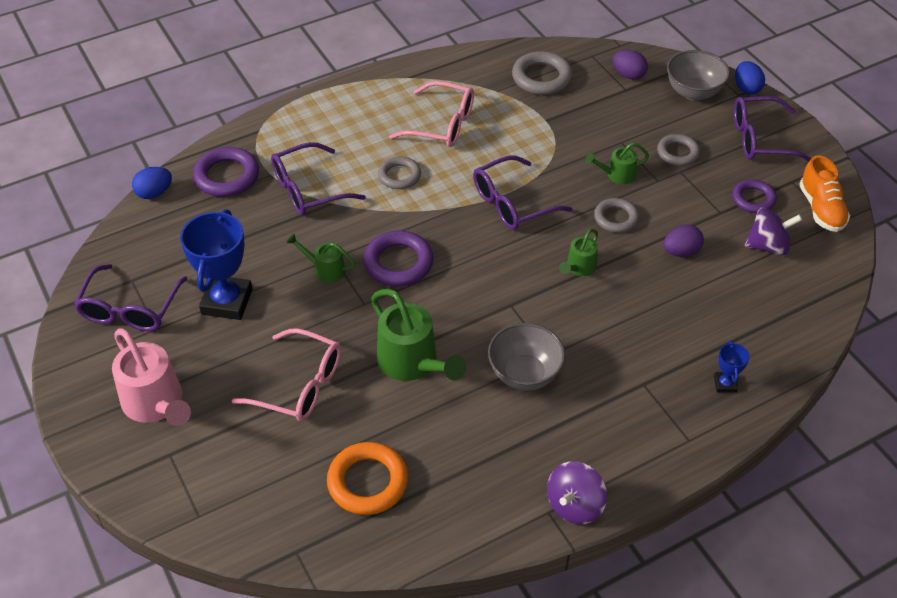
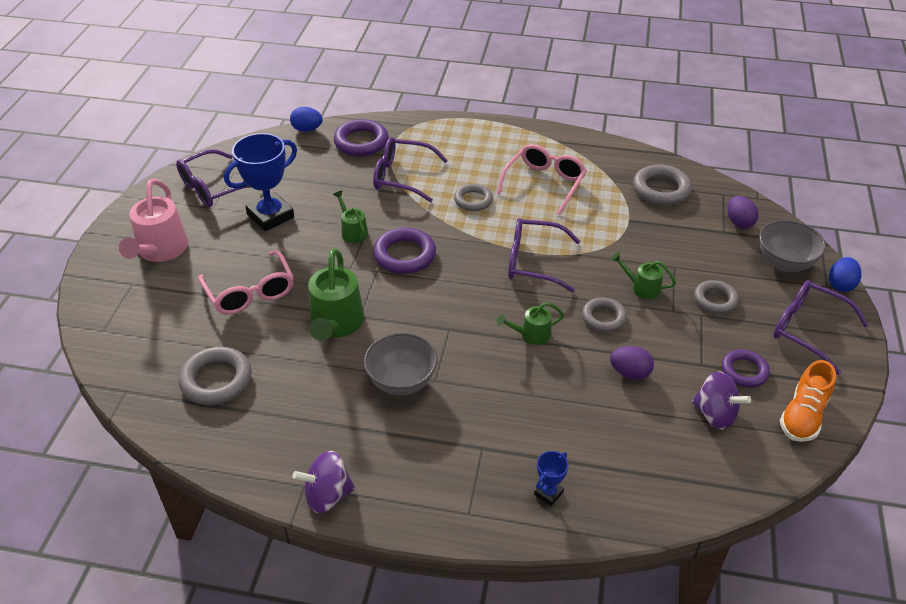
camera: 40 degrees right, 5 degrees down
orange ring [327,442,408,515] -> grey ring [179,347,252,405]
pink glasses [389,81,474,147] -> pink glasses turned 120 degrees counterclockwise [497,144,587,215]

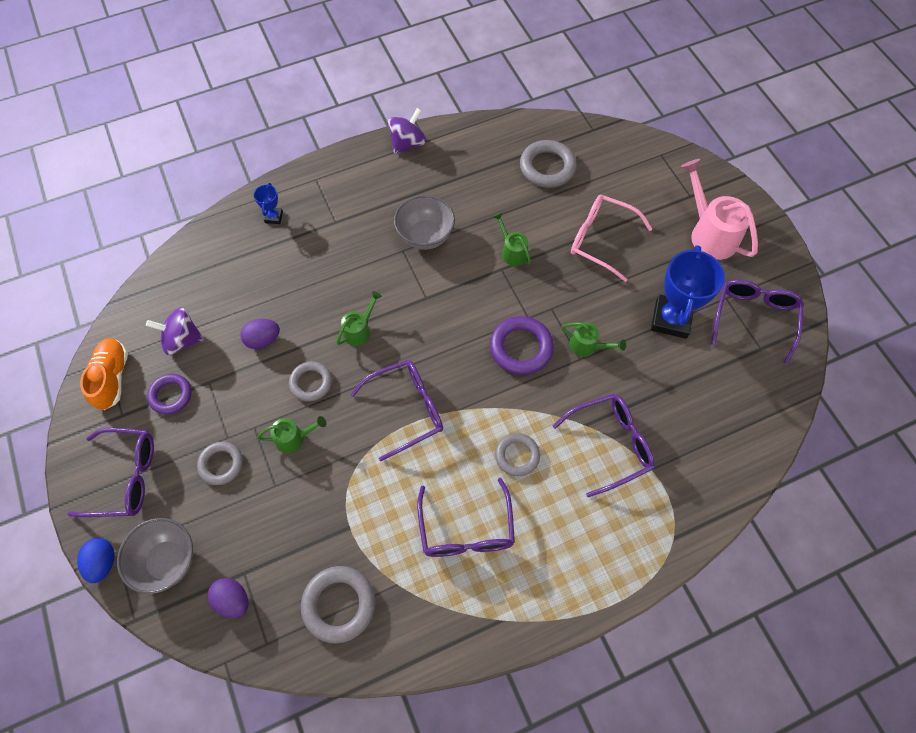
camera: 145 degrees right, 20 degrees up
blue egg [290,107,323,132] -> none
green watering can [308,249,364,341] -> green watering can [493,212,531,266], size x0.54
purple ring [334,119,388,156] -> none
pink glasses [497,144,587,215] -> purple glasses [417,478,515,557]

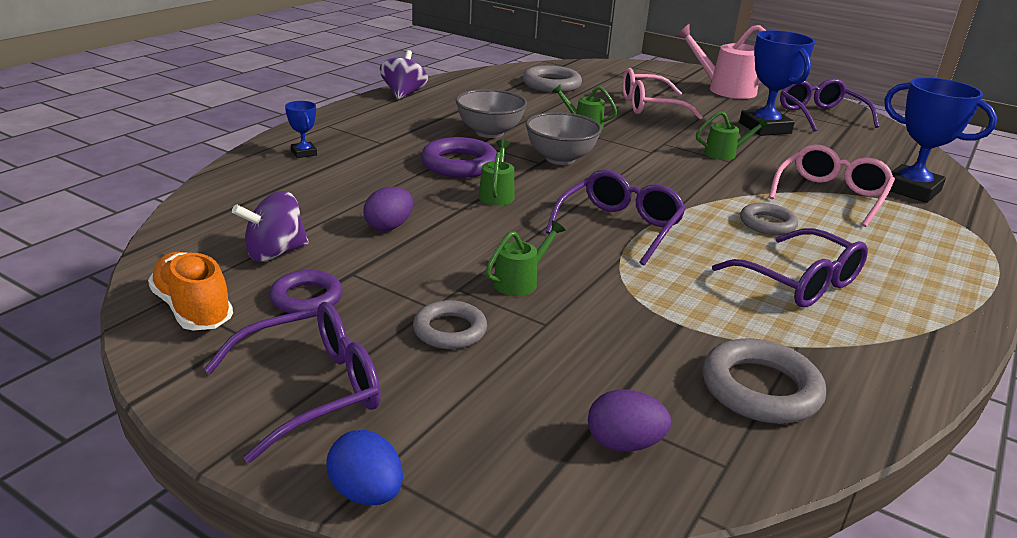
camera: 35 degrees left, 35 degrees down
grey bowl [117,518,193,594] -> grey bowl moved to [526,112,602,165]
grey ring [289,361,332,402] -> none
purple ring [490,316,554,375] -> purple ring moved to [421,137,497,178]
purple glasses [553,394,655,497] -> pink glasses [769,144,895,227]
none -> blue trophy [884,77,997,203]

